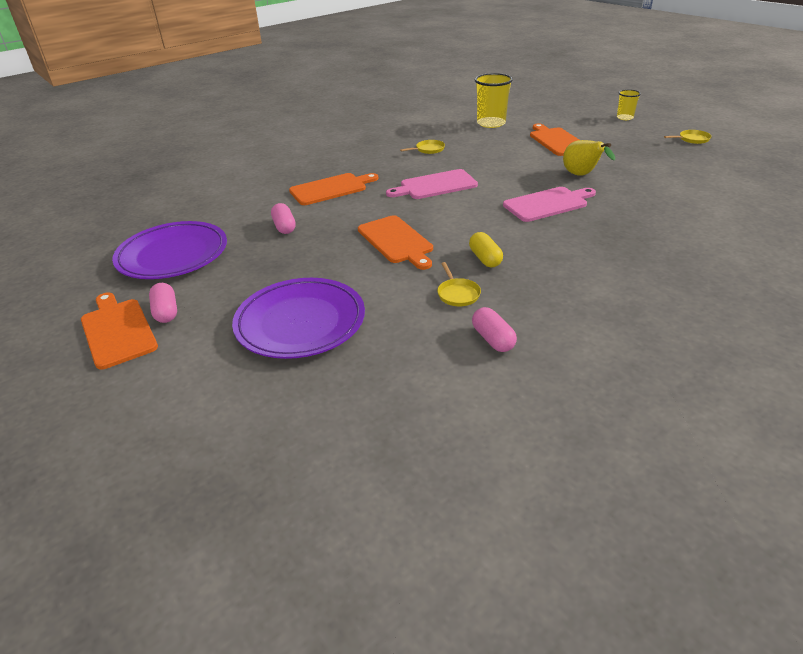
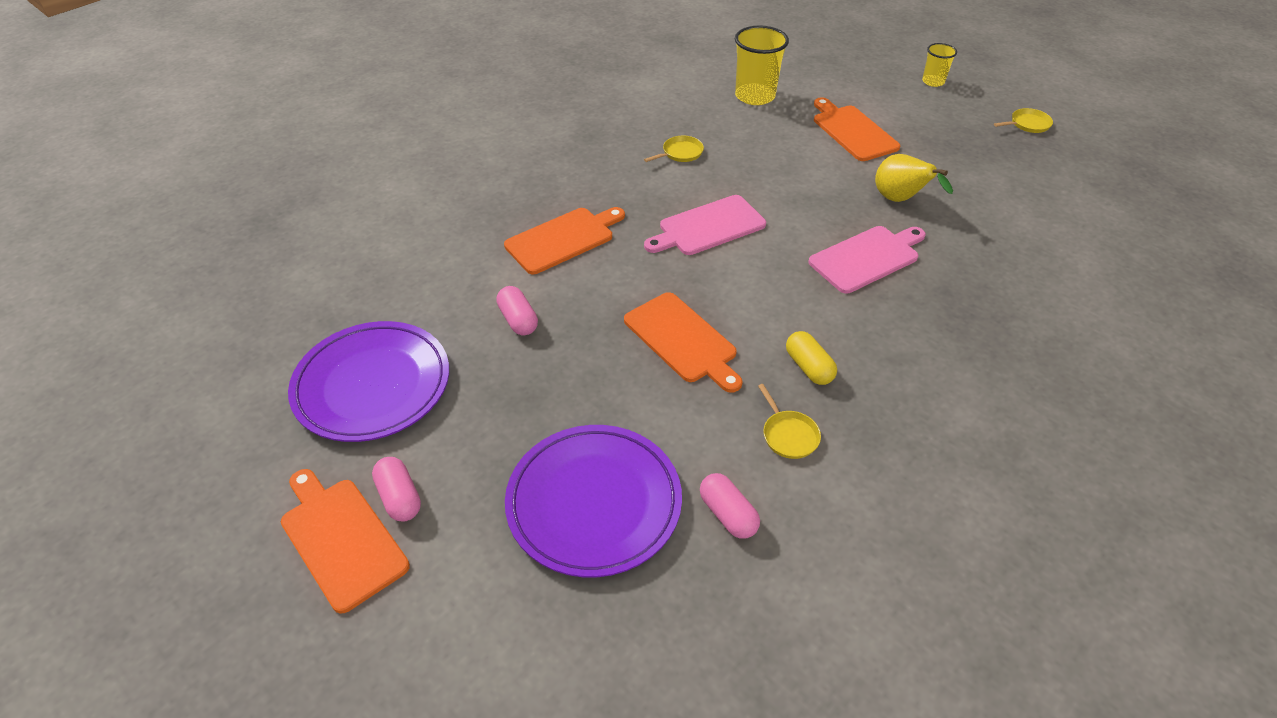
camera: 10 degrees left, 10 degrees up
pink capsule [472,307,517,352] -> pink capsule moved to [700,473,760,539]

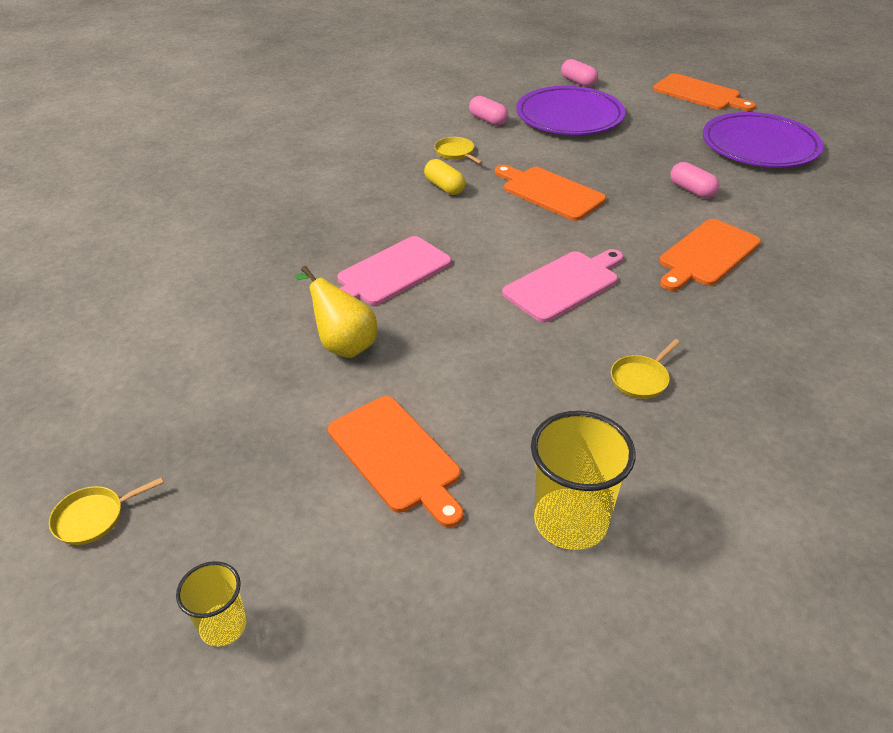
camera: 170 degrees right, 5 degrees down
pink capsule [372,457,421,522] -> pink capsule moved to [561,59,598,87]

